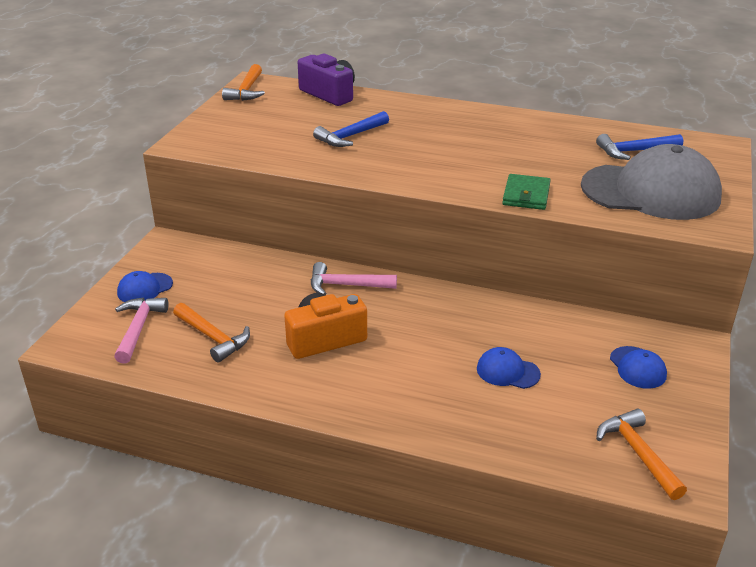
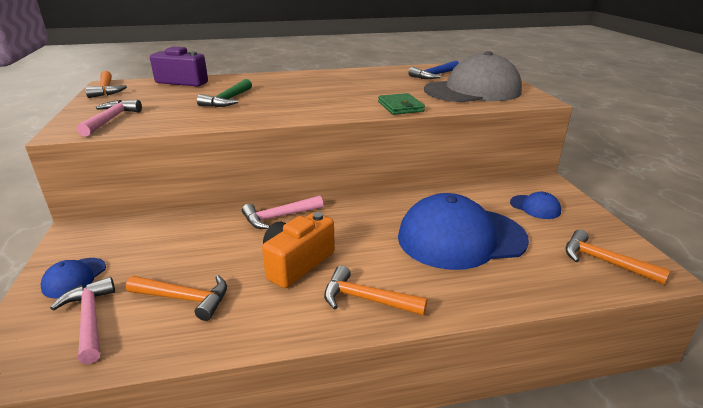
camera: 30 degrees left, 5 degrees down
blue hammer [313,111,389,147] -> green hammer [197,79,252,107]
blue cap [477,347,541,389] -> blue cap [398,193,529,270], size x2.36
none -> pink hammer [77,100,142,137]
none -> orange hammer [324,265,427,316]

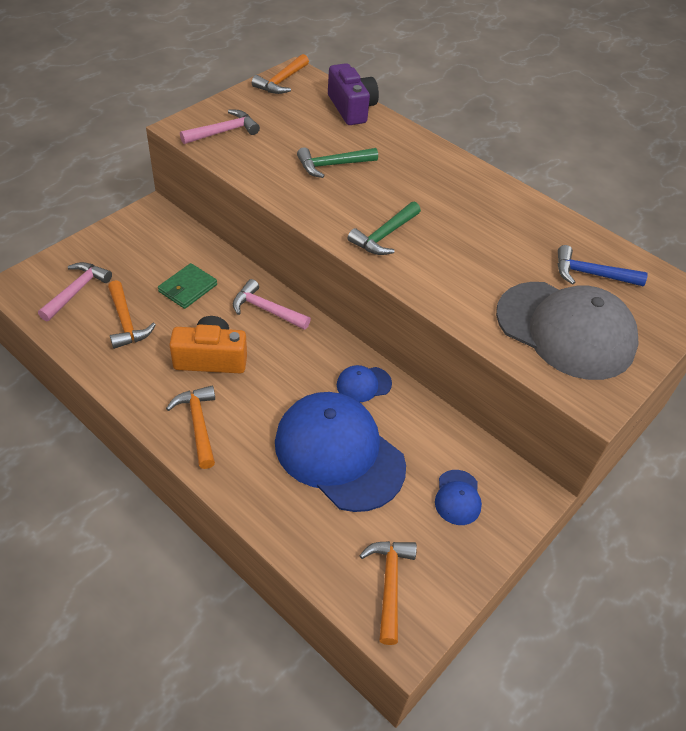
camera: 50 degrees right, 20 degrees up
blue cap [41,258,106,298] -> blue cap moved to [337,365,392,402]
green wallet [378,93,425,115] -> green wallet moved to [158,263,217,309]
none -> green hammer [348,202,421,255]

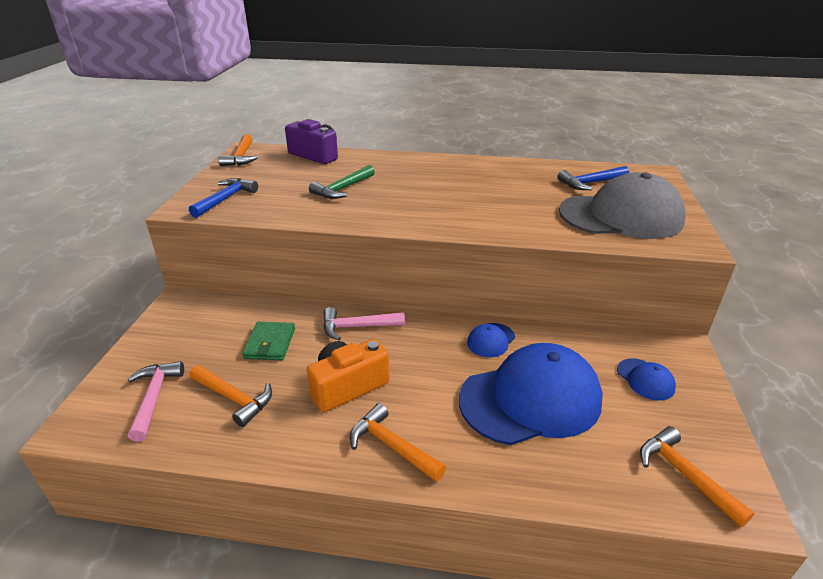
camera: 30 degrees left, 15 degrees down
pink hammer [180,110,260,144] -> blue hammer [189,178,258,218]
blue cap [275,392,406,512] -> blue cap turned 150 degrees clockwise [459,343,603,445]
green hammer [348,202,421,255] -> none

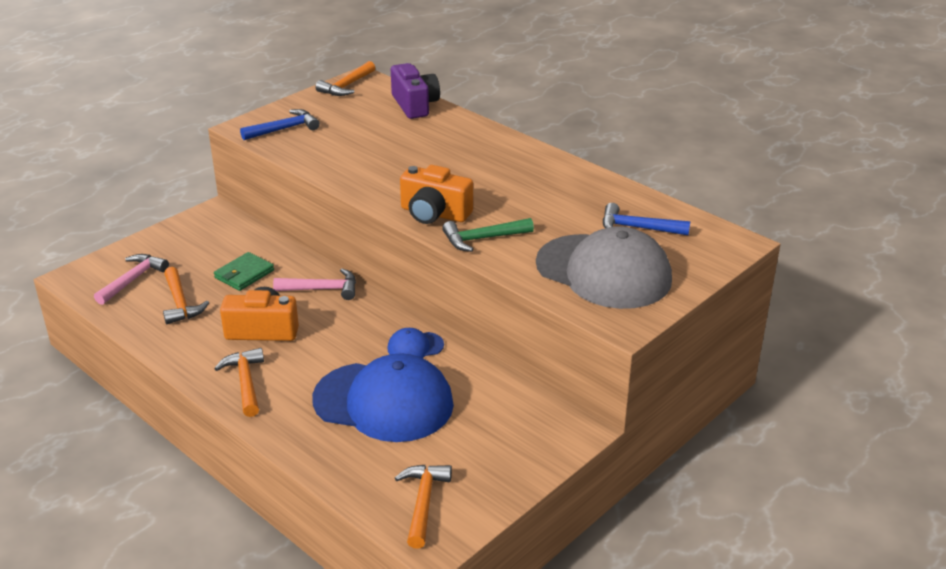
camera: 35 degrees right, 0 degrees up
green hammer [309,165,375,199] -> green hammer moved to [442,218,534,252]
pink hammer [323,307,405,340] -> pink hammer turned 150 degrees clockwise [273,268,356,300]
blue cap [617,358,676,401] -> none
none -> orange camera [400,165,473,224]

